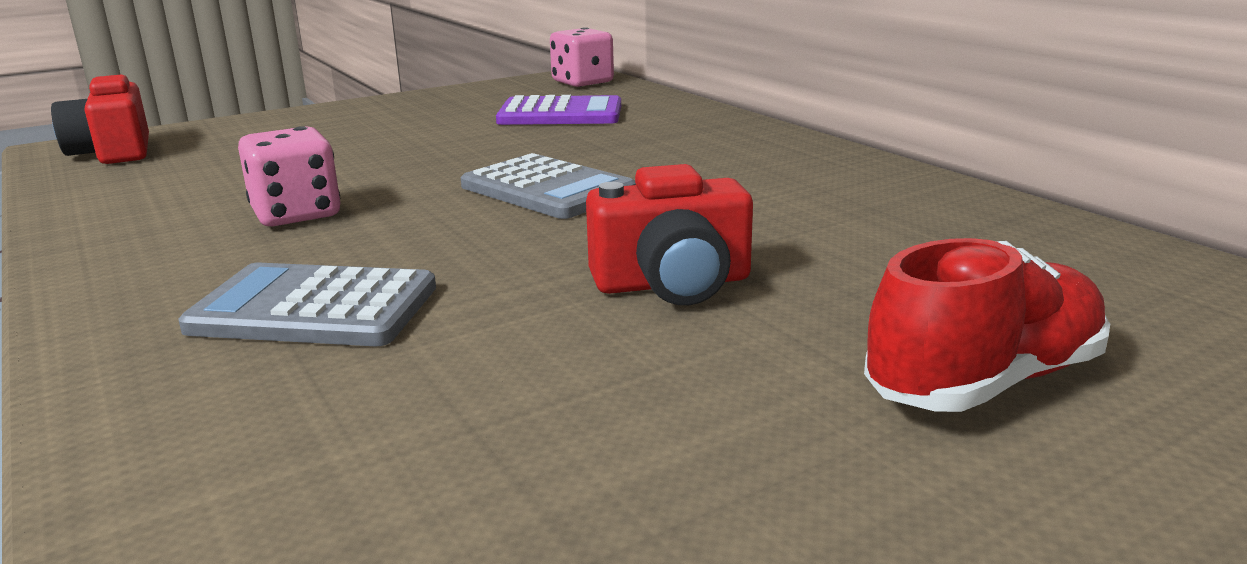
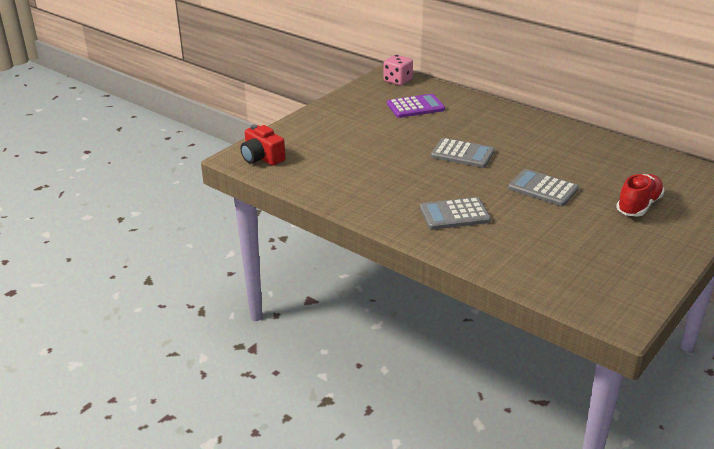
camera: 20 degrees left, 10 degrees up
pink dice [238,126,341,226] -> none
red camera [586,164,753,305] -> grey calculator [508,169,579,206]

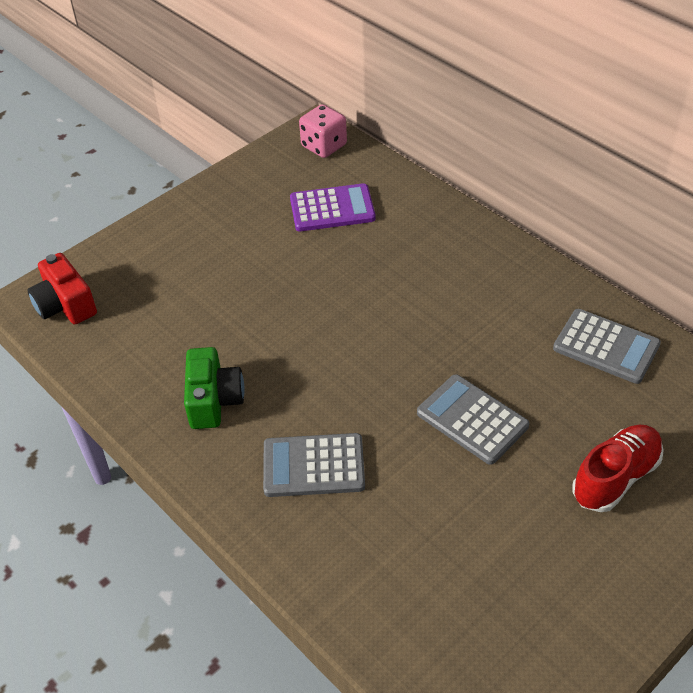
camera: 10 degrees right, 15 degrees up
grey calculator [431,138,495,168] -> grey calculator moved to [553,309,661,384]
none -> green camera [184,347,245,429]

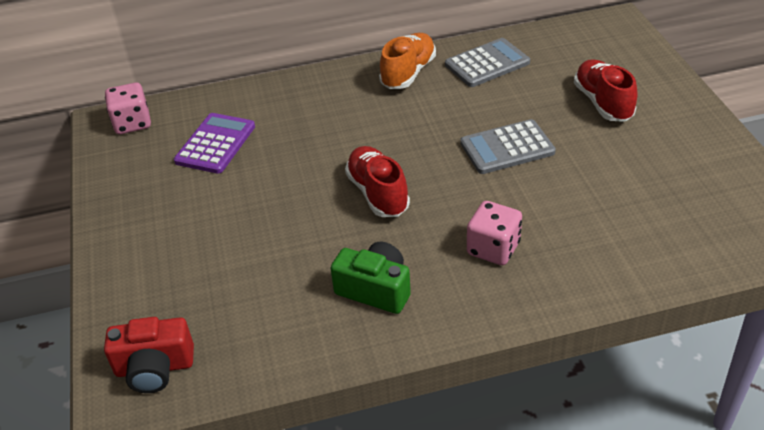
camera: 60 degrees left, 5 degrees down
grey calculator [263,433,365,497] -> pink dice [467,201,522,265]
none -> red shoe [345,146,410,217]
none -> orange shoe [379,33,436,89]

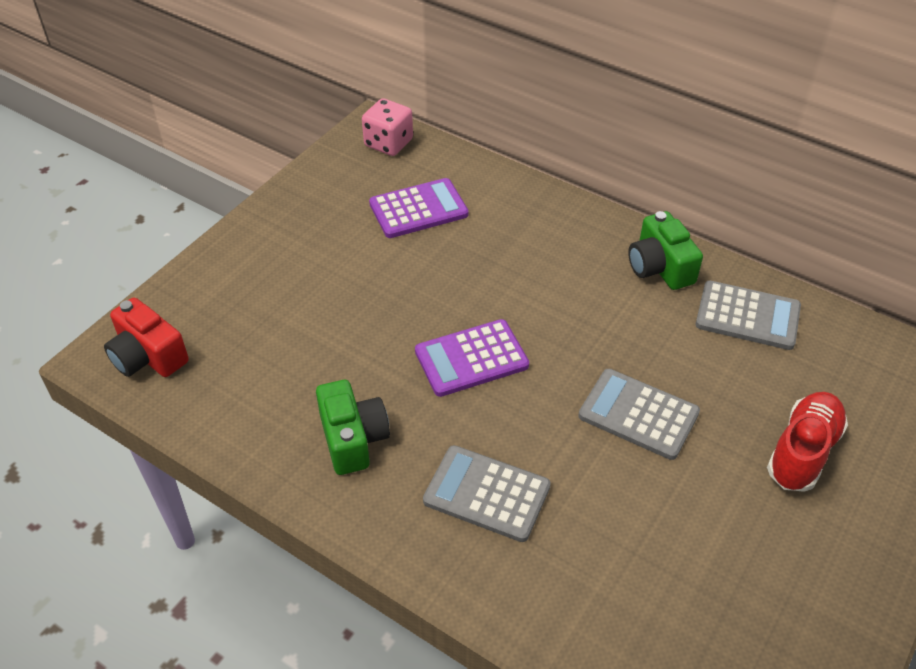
camera: 45 degrees right, 5 degrees up
red shoe [345,146,410,217] -> purple calculator [415,319,529,397]
orange shoe [379,33,436,89] -> green camera [628,211,703,290]
pink dice [467,201,522,265] -> grey calculator [423,445,551,542]

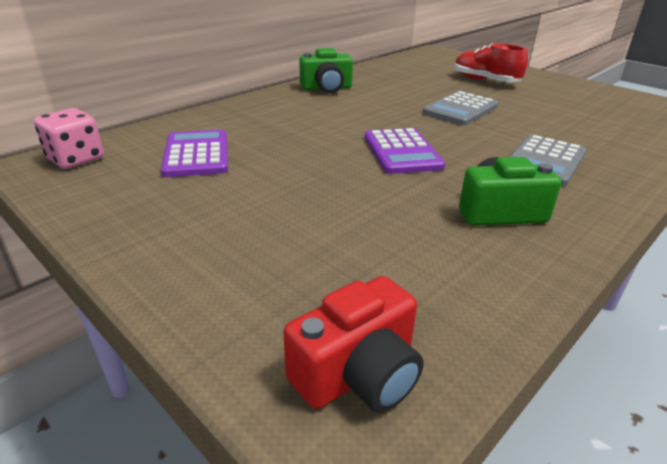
camera: 80 degrees left, 15 degrees down
grey calculator [696,281,801,350] -> none

